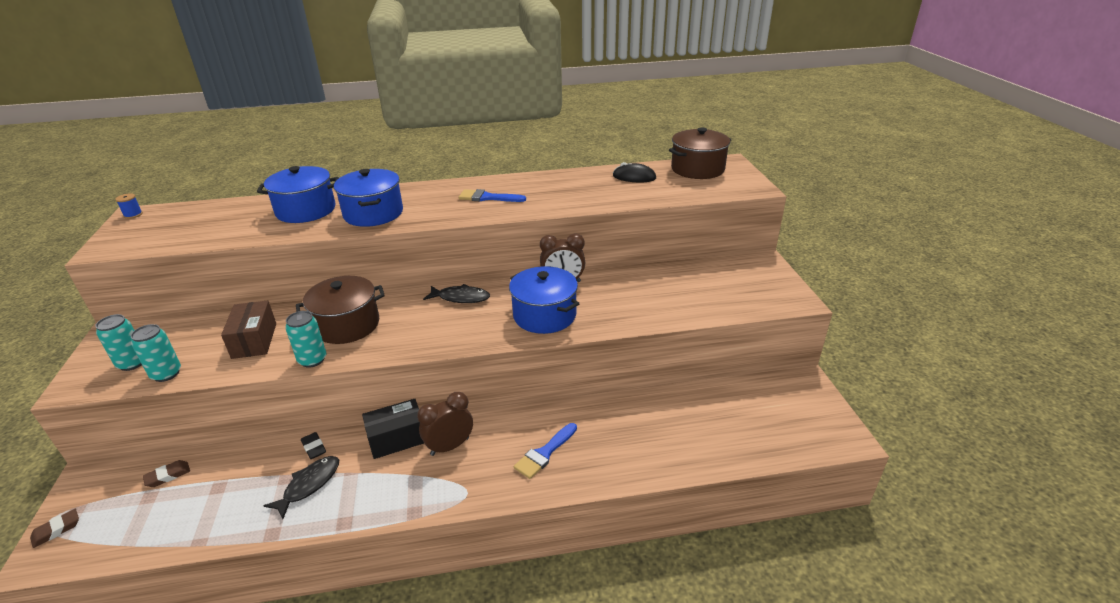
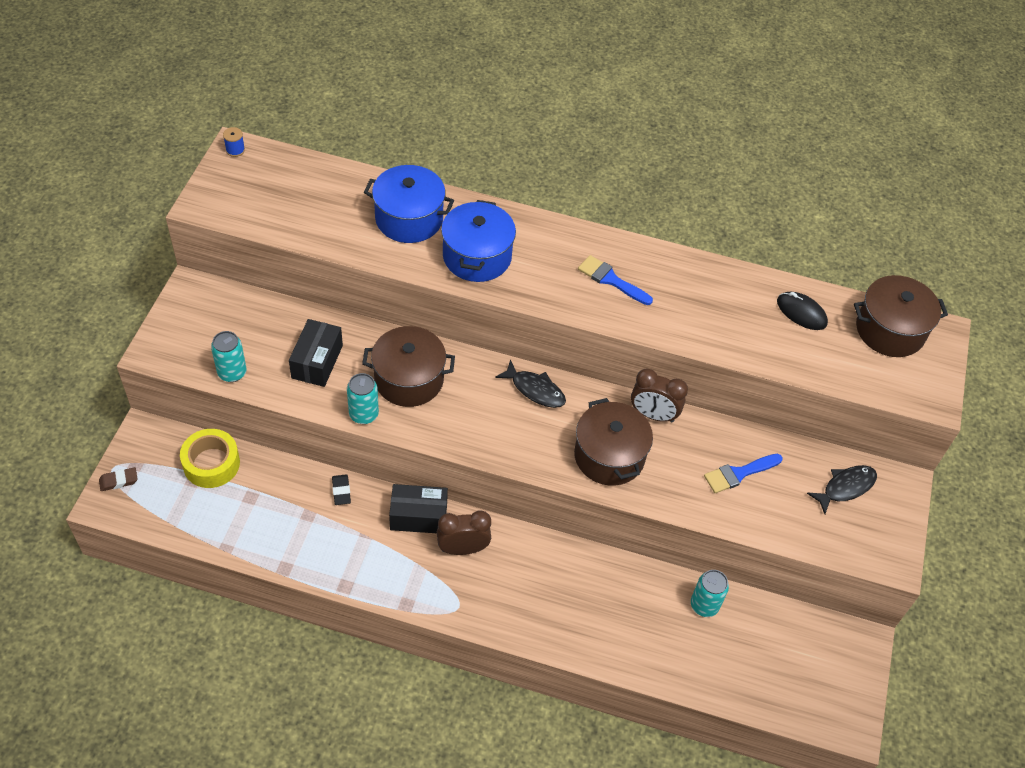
camera: 20 degrees right, 20 degrees up
turquoise can [95,314,142,371] -> turquoise can moved to [691,570,729,617]
brown eraser [143,460,190,487] -> yellow tape [180,429,240,488]
brown box [221,300,276,359] -> black box [289,319,343,387]
black fish [263,456,339,519] -> black fish moved to [807,465,877,514]
blue pot [509,266,580,334] -> brown pot [574,398,653,486]
blue brush [514,423,577,479] -> blue brush moved to [704,454,783,493]

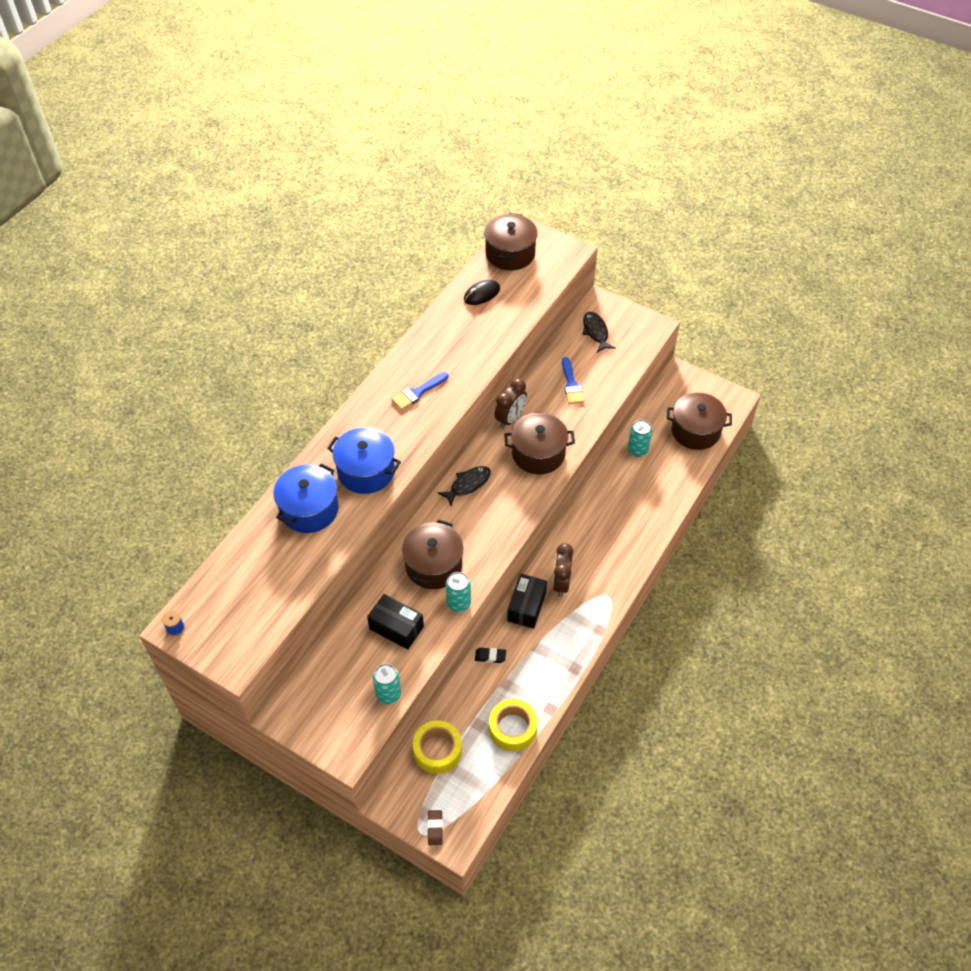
camera: 70 degrees left, 0 degrees up
none -> yellow tape [489,699,538,752]
none -> brown pot [667,393,732,450]

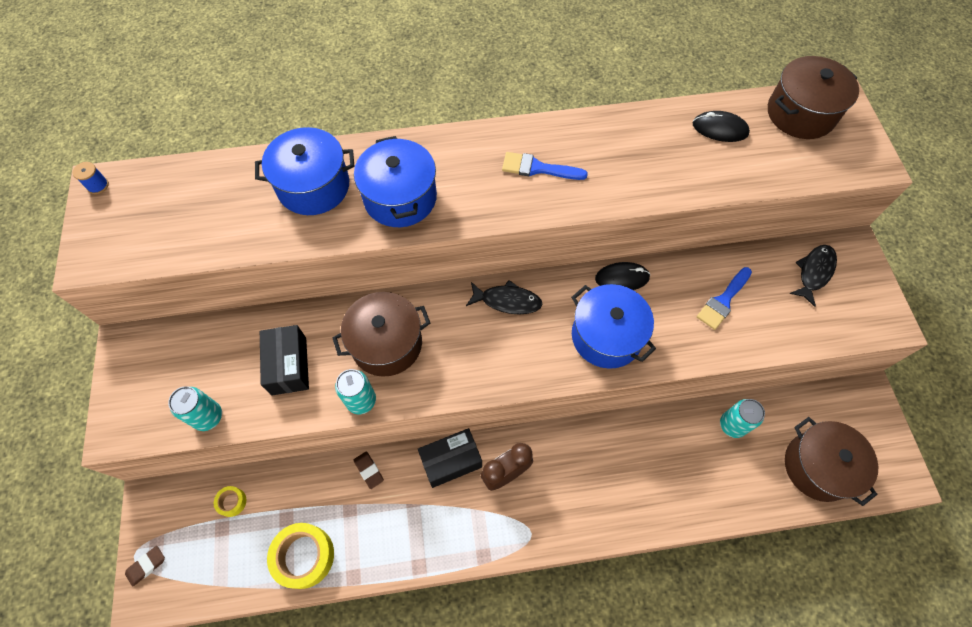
camera: 50 degrees right, 10 degrees up
yellow tape [413,720,462,774] -> yellow tape [214,486,246,517], size x0.49
black eraser [475,648,506,663] -> brown eraser [354,451,384,489]
brown clock [494,378,527,429] -> black mouse [595,262,650,290]
brown pot [504,413,575,475] -> blue pot [571,284,656,369]

